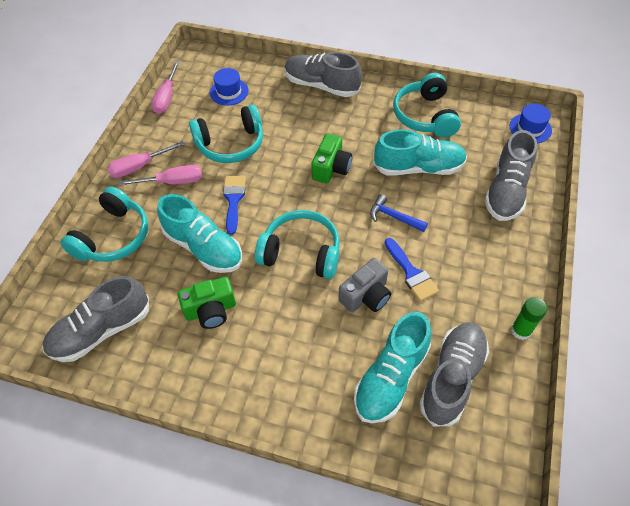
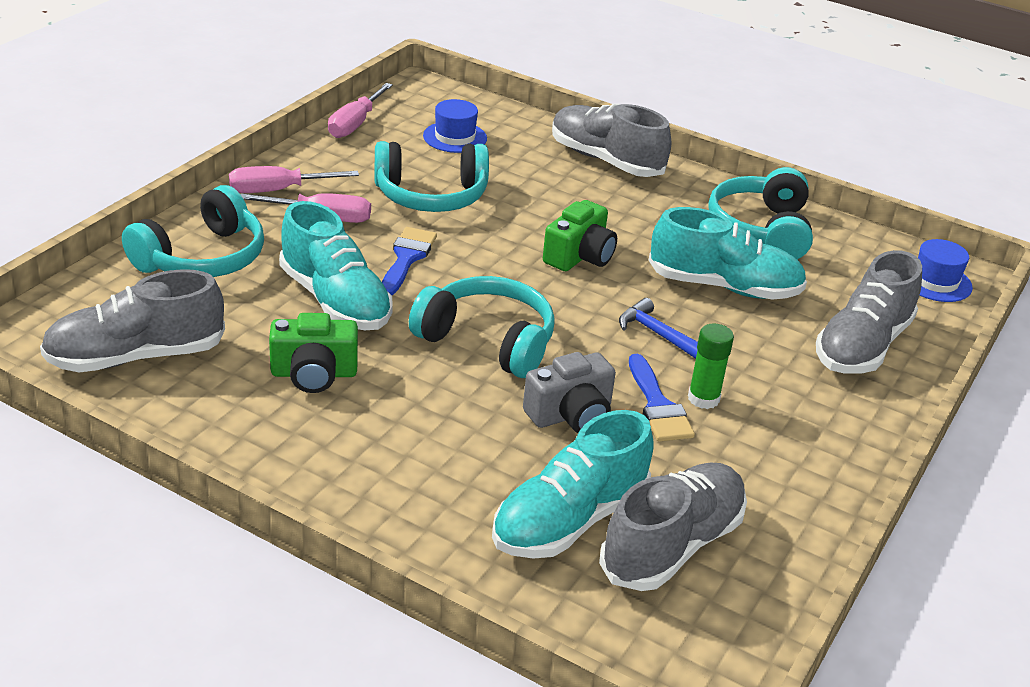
camera: 10 degrees right, 20 degrees down
green glue stick [511,297,547,340] -> green glue stick moved to [688,324,734,409]

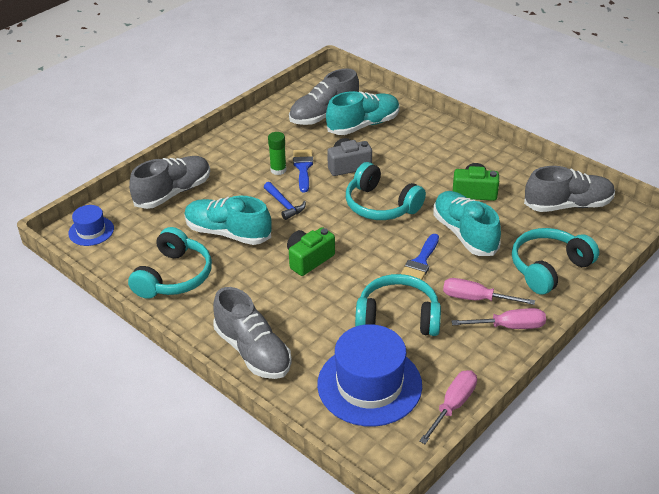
camera: 165 degrees left, 5 degrees up
blue hat [423,99,487,153] -> blue hat [317,324,422,427], size x1.95

